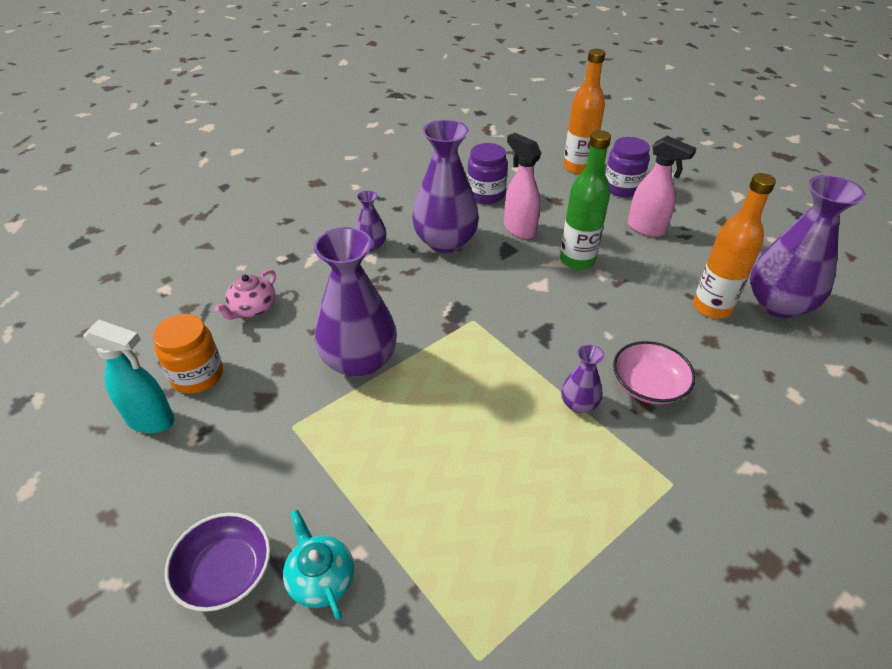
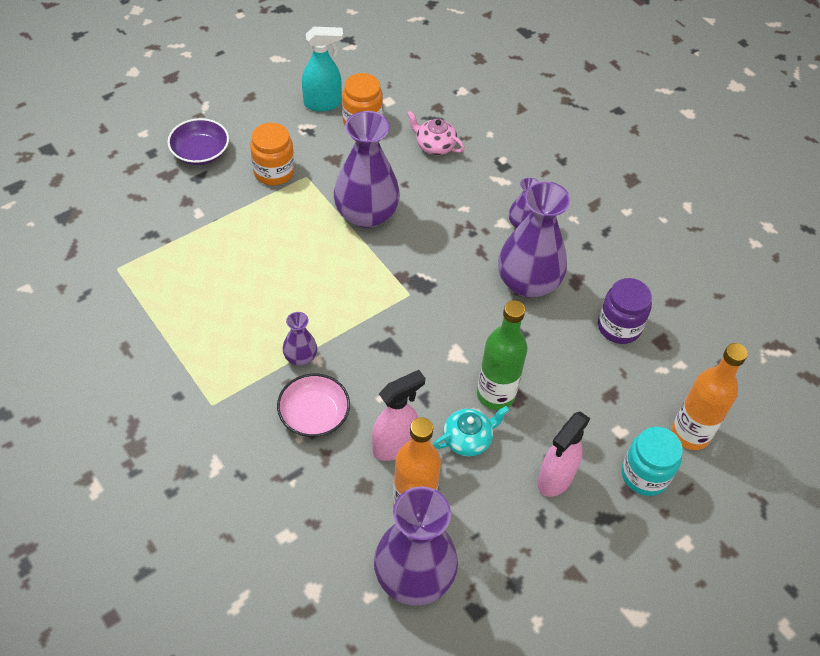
camera: 90 degrees right, 10 degrees up
turquoise spray bottle [83,319,175,433] -> turquoise spray bottle turned 120 degrees counterclockwise [302,27,343,112]
turquoise teapot [283,509,354,620] -> turquoise teapot moved to [433,406,509,457]
pink spray bottle [504,133,541,239] -> pink spray bottle moved to [372,370,426,461]
purple jar [605,137,650,197] -> turquoise jar [621,427,683,496]
none -> orange jar [250,123,295,185]

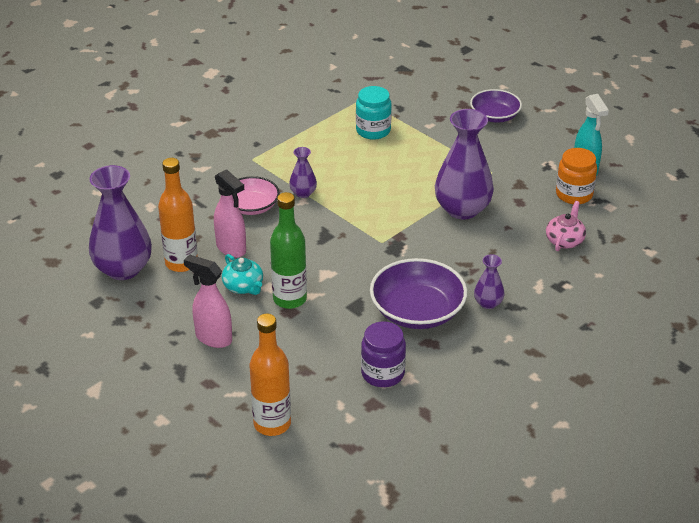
camera: 85 degrees right, 15 degrees down
orange jar [250,123,295,185] -> none
purple vase [498,181,571,298] -> purple bowl [370,258,467,329]
turquoise jar [621,427,683,496] -> turquoise jar moved to [356,86,392,140]

